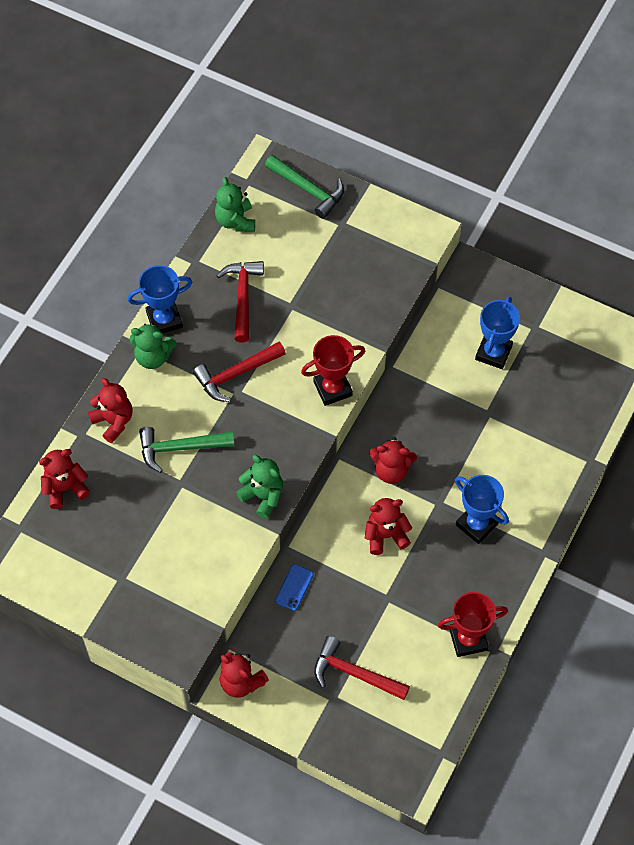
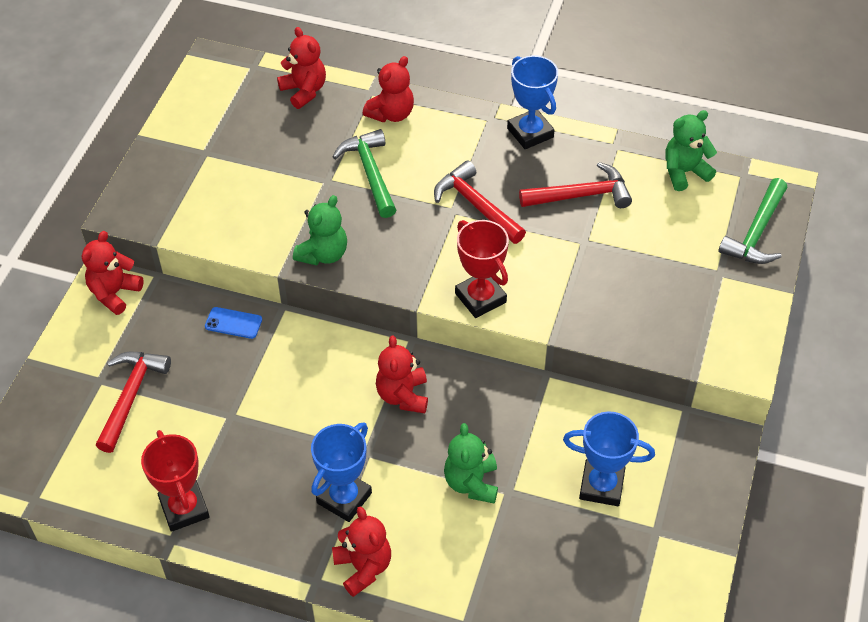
camera: 80 degrees right, 10 degrees down
green teddy bear [130,322,176,369] -> green teddy bear moved to [444,423,498,503]
red teddy bear [365,498,412,555] -> red teddy bear moved to [332,506,391,597]

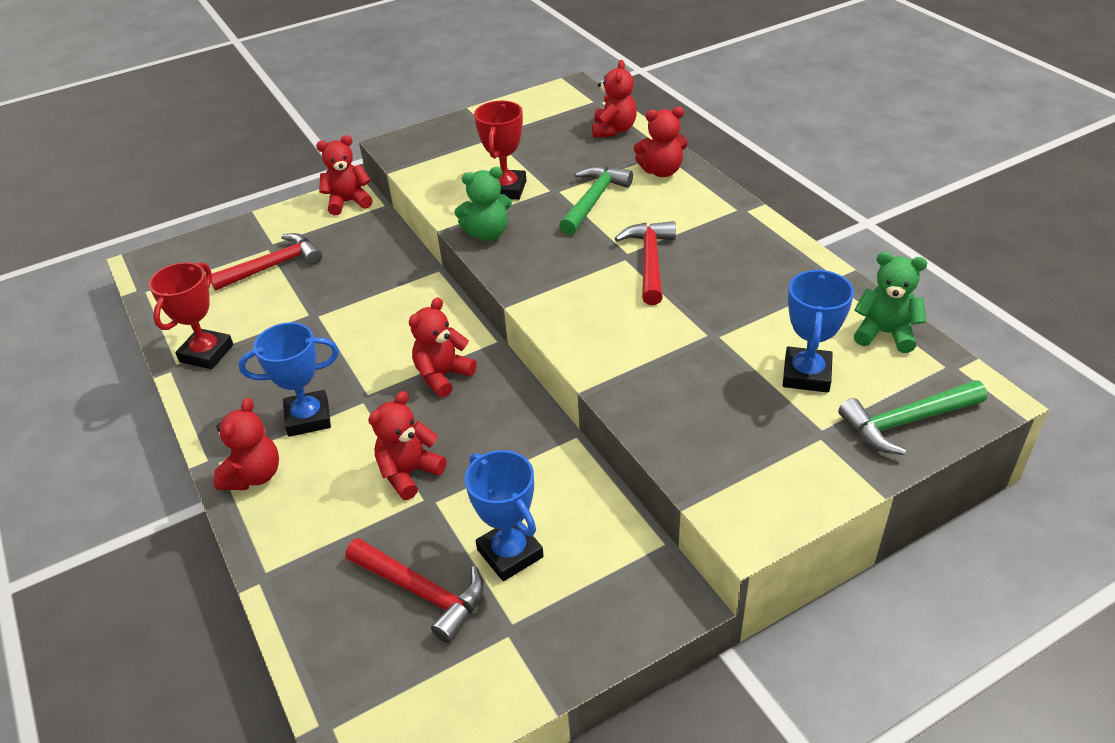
camera: 45 degrees right, 10 degrees down
blue phone [205,307,262,339] -> none
green teddy bear [444,423,498,503] -> red teddy bear [368,391,447,500]
red trophy [455,220,509,318] -> red trophy moved to [474,101,527,200]
blue trophy [507,55,558,149] -> blue trophy moved to [783,269,854,393]
red hammer [519,162,632,208] -> red hammer moved to [345,538,484,643]

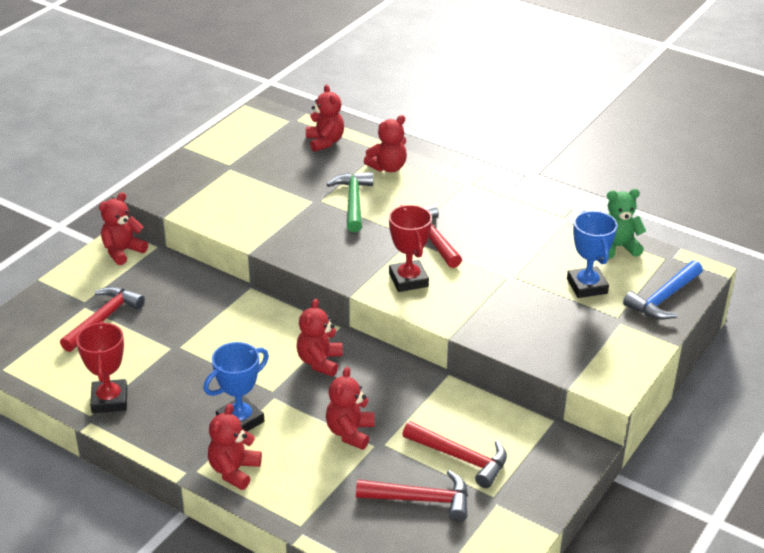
camera: 30 degrees left, 5 degrees down
red teddy bear [214,398,279,490] -> red teddy bear turned 150 degrees counterclockwise [208,404,262,490]
green teddy bear [454,167,512,241] -> none
blue trophy [465,450,544,581] -> red hammer [402,421,507,488]
red trophy [474,101,527,200] -> red trophy moved to [389,205,432,292]
green hammer [838,380,987,455] -> blue hammer [623,261,703,320]

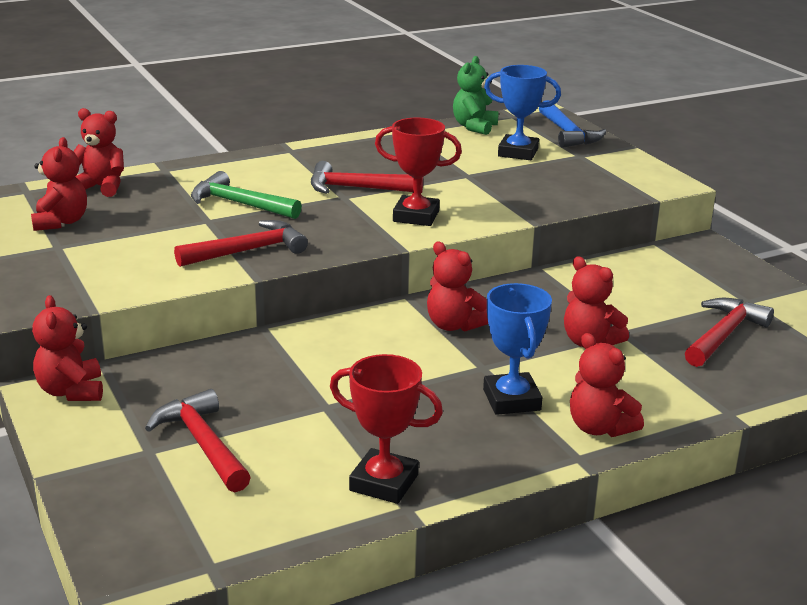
camera: 60 degrees left, 10 degrees down
red teddy bear [364,115,407,172] -> red teddy bear moved to [31,137,87,231]
red hammer [402,421,507,488] -> red hammer moved to [174,220,308,267]

